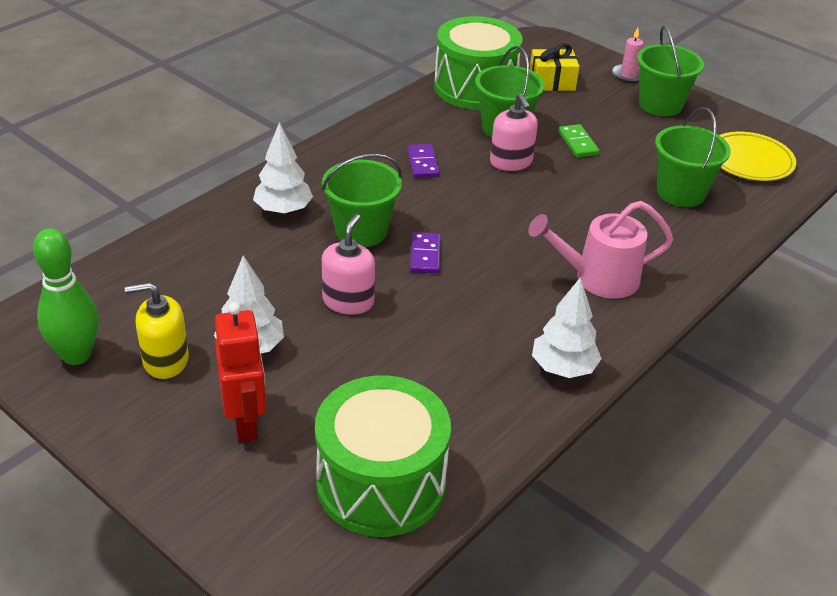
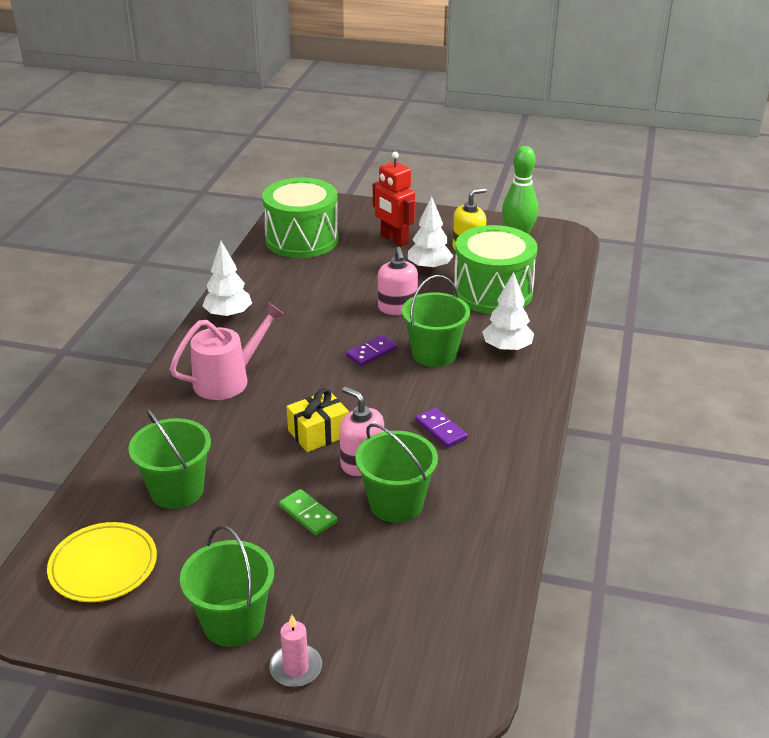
camera: 155 degrees right, 5 degrees down
purple domino [410,232,440,274] -> purple domino turned 75 degrees clockwise [346,335,397,366]
green drum [434,16,523,110] -> green drum moved to [454,225,537,314]
yellow gift [530,43,579,91] -> yellow gift moved to [286,388,349,452]

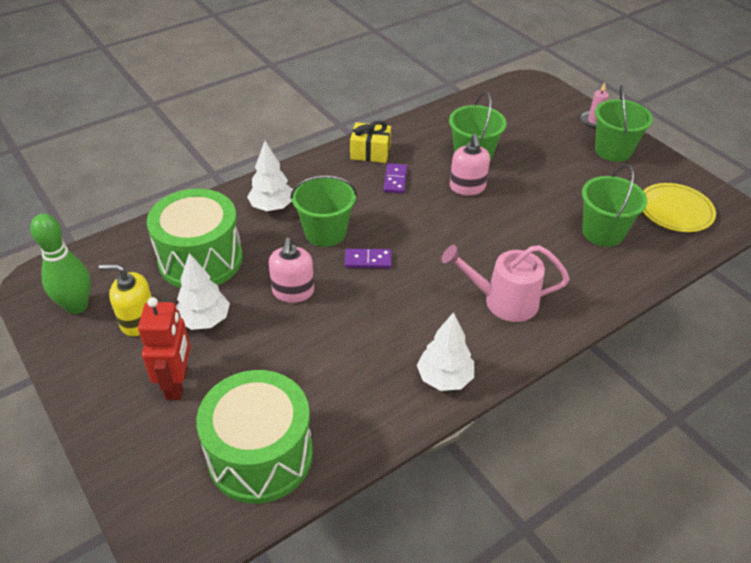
camera: 140 degrees left, 10 degrees up
green domino [279,489,338,535] -> none
yellow gift [286,388,349,452] -> yellow gift moved to [350,121,391,163]
pink soap dispenser [378,247,418,315] -> pink soap dispenser turned 150 degrees clockwise [269,238,314,303]

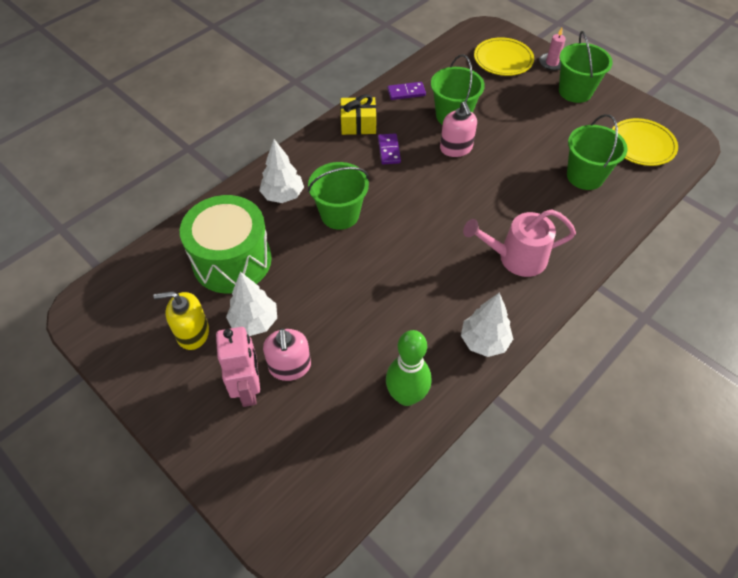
camera: 10 degrees left, 10 degrees up
green bowling pin [30,214,91,314] -> green bowling pin moved to [386,330,431,406]
red robot [138,297,191,400] -> pink robot [216,327,260,407]
green drum [196,370,313,504] -> none
pink soap dispenser [269,238,314,303] -> pink soap dispenser moved to [263,328,311,381]
purple domino [345,249,392,268] -> purple domino moved to [387,82,426,100]
none -> yellow plate [474,37,534,76]

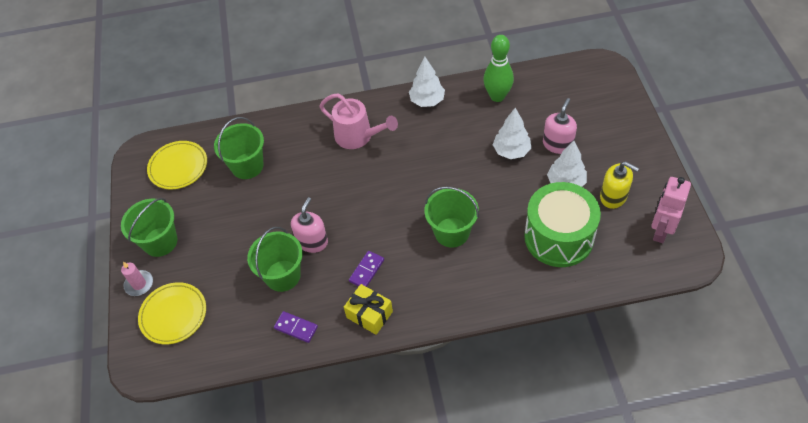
camera: 140 degrees left, 0 degrees up
pink robot [216,327,260,407] -> pink robot moved to [651,177,691,243]
white tree [259,139,304,203] -> white tree moved to [493,108,531,159]

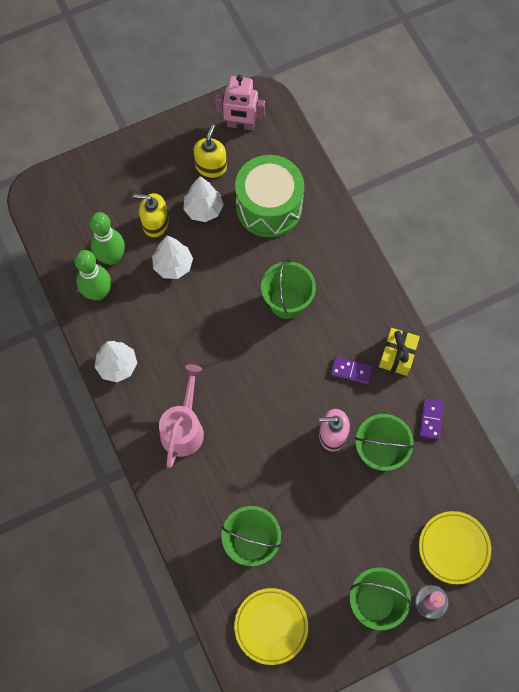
camera: 110 degrees left, 15 degrees up
pink soap dispenser [543,98,577,154] -> yellow soap dispenser [134,193,169,237]
none -> green bowling pin [89,212,125,265]

